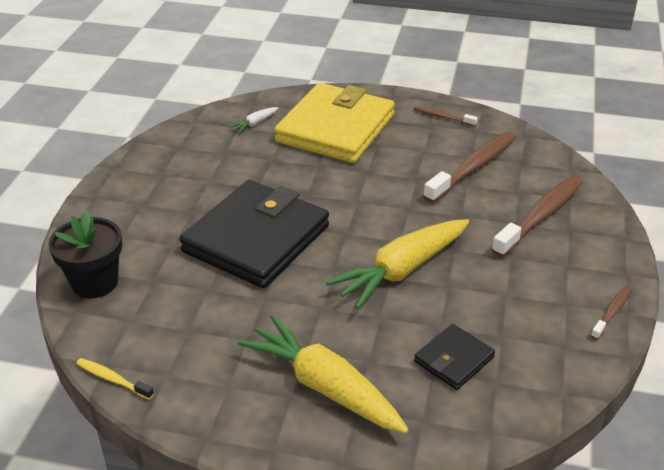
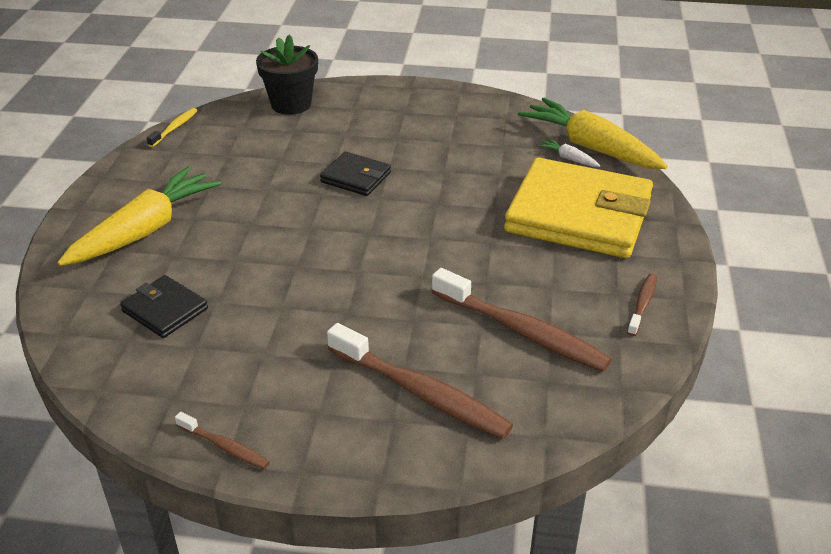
camera: 85 degrees right, 0 degrees up
black wallet [180,180,329,288] -> black wallet [320,152,391,196], size x0.46
yellow carrot [326,219,469,309] -> yellow carrot moved to [518,98,668,169]

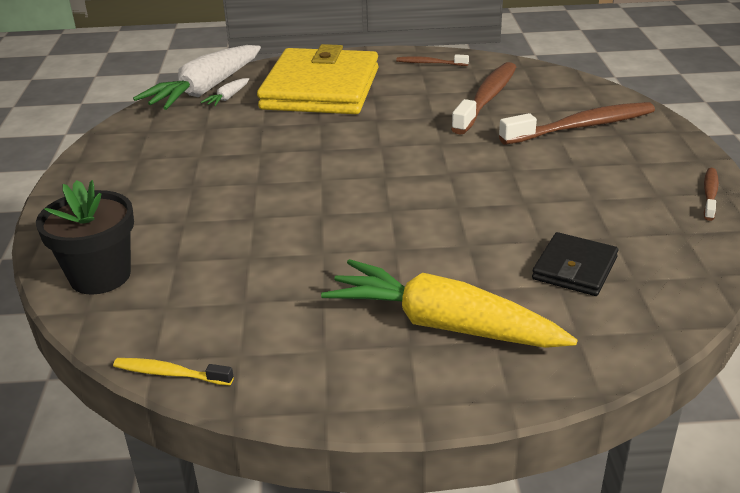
camera: 100 degrees left, 5 degrees down
black wallet [320,152,391,196] -> none
brown toothbrush [327,323,513,439] -> brown toothbrush turned 45 degrees clockwise [499,102,655,145]
yellow carrot [518,98,668,169] -> white carrot [133,45,261,110]

